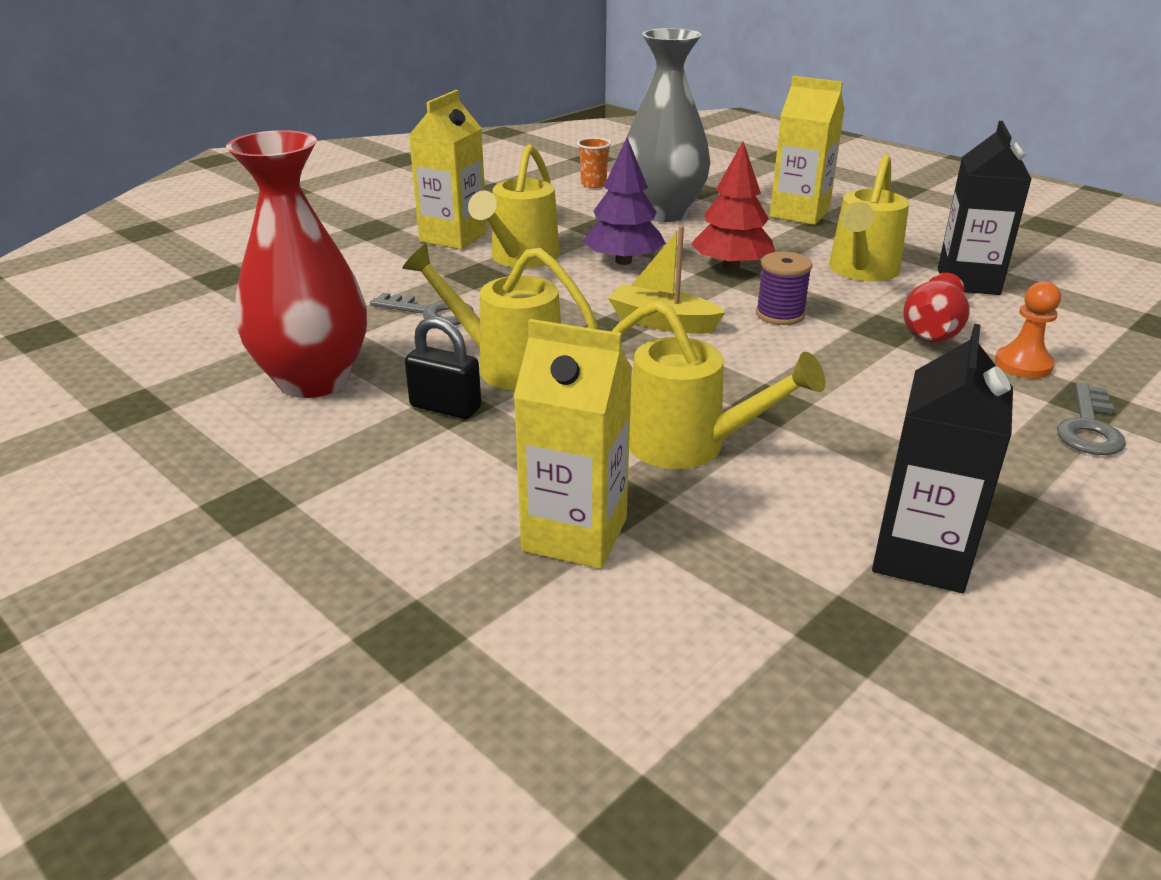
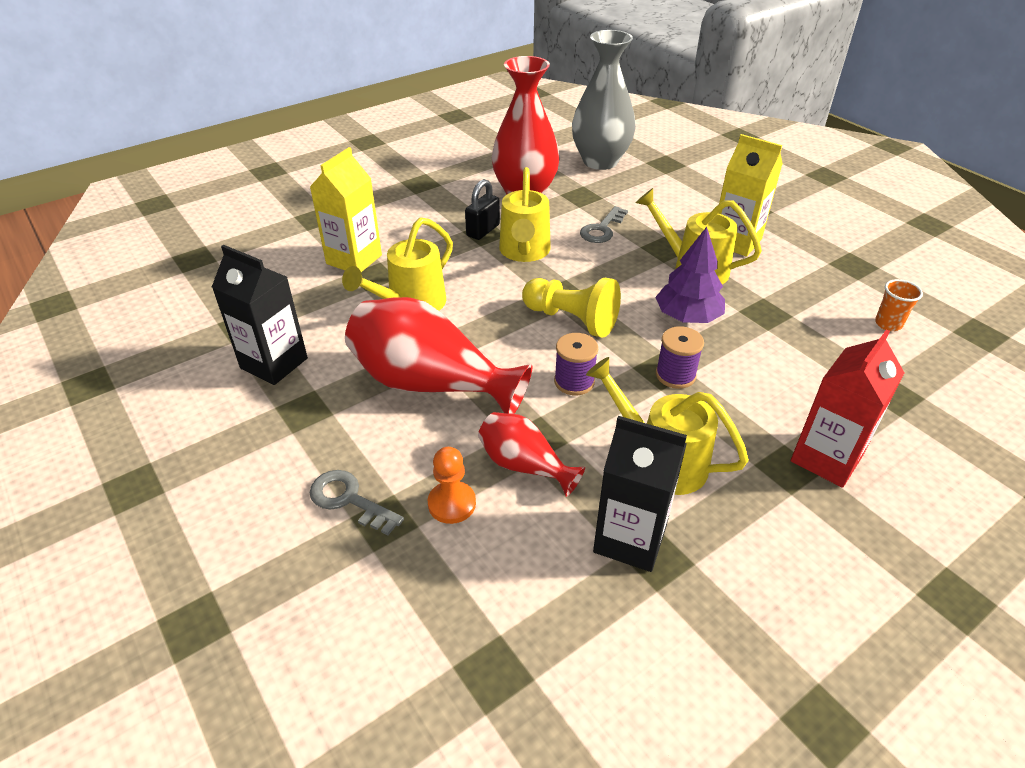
camera: 100 degrees right, 10 degrees up
yellow watering can [402,244,598,390] -> yellow watering can turned 150 degrees clockwise [499,167,551,262]
yellow boat [608,226,726,334] -> yellow pawn [522,278,621,338]
grey vase [626,28,710,222] -> grey vase moved to [572,30,636,170]
red tree [691,142,775,270] -> purple spool [656,326,704,389]
yellow carton [770,76,845,225] -> red carton [791,329,905,488]
none -> red vase [345,297,533,414]

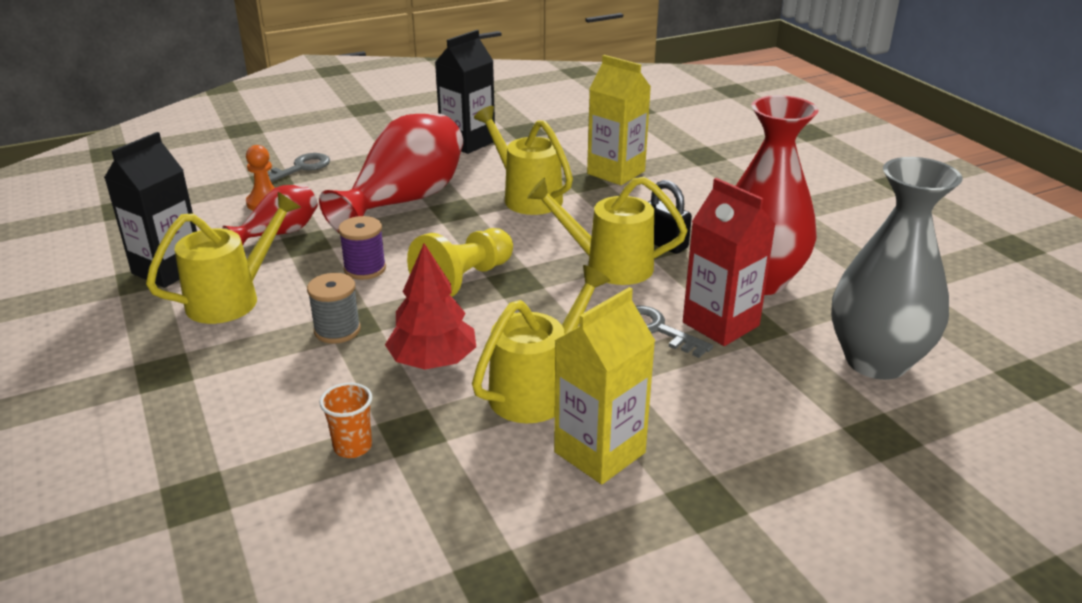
camera: 100 degrees right, 10 degrees down
purple tree [655,227,725,323] -> red tree [385,243,476,369]
purple spool [656,326,704,389] -> grey spool [307,273,361,344]
red carton [791,329,905,488] -> red carton moved to [683,178,776,346]
orange cup [875,279,923,331] -> orange cup moved to [320,383,372,458]

